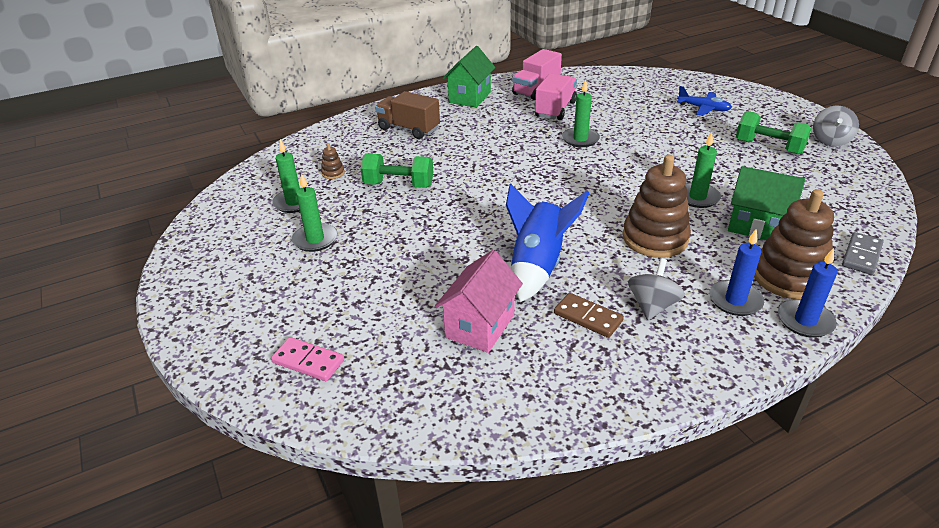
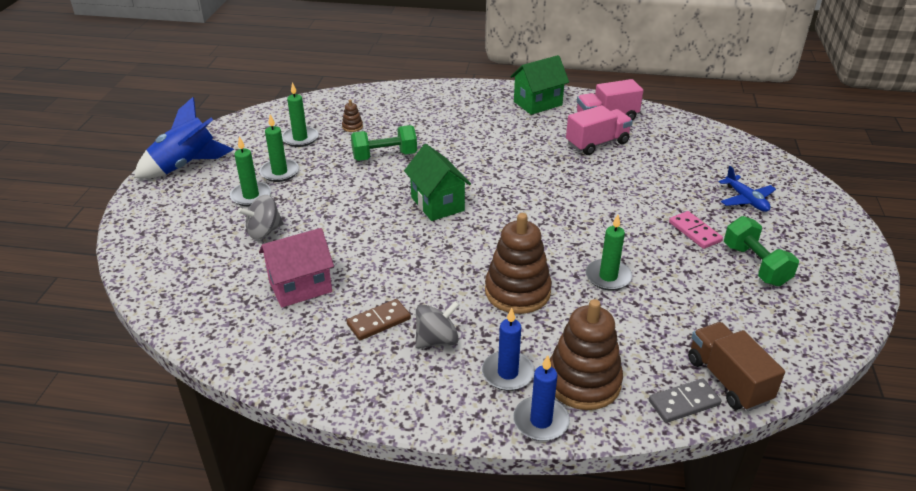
camera: 35 degrees right, 0 degrees up
pink domino [271,337,344,381] -> pink domino moved to [669,211,723,249]
green dumbbell [360,153,433,188] -> green dumbbell turned 60 degrees counterclockwise [351,125,417,161]
brown truck [375,91,440,139] -> brown truck moved to [688,322,785,411]
blue rocket [506,183,589,302] -> blue rocket moved to [134,97,234,179]
brown domino [554,293,624,338] -> brown domino turned 75 degrees clockwise [346,299,411,340]
green candle [562,79,600,147] -> green candle moved to [230,136,271,206]
green house [728,166,805,240] -> green house moved to [404,144,471,221]
grey spinning top [813,106,859,147] -> grey spinning top moved to [238,195,284,239]

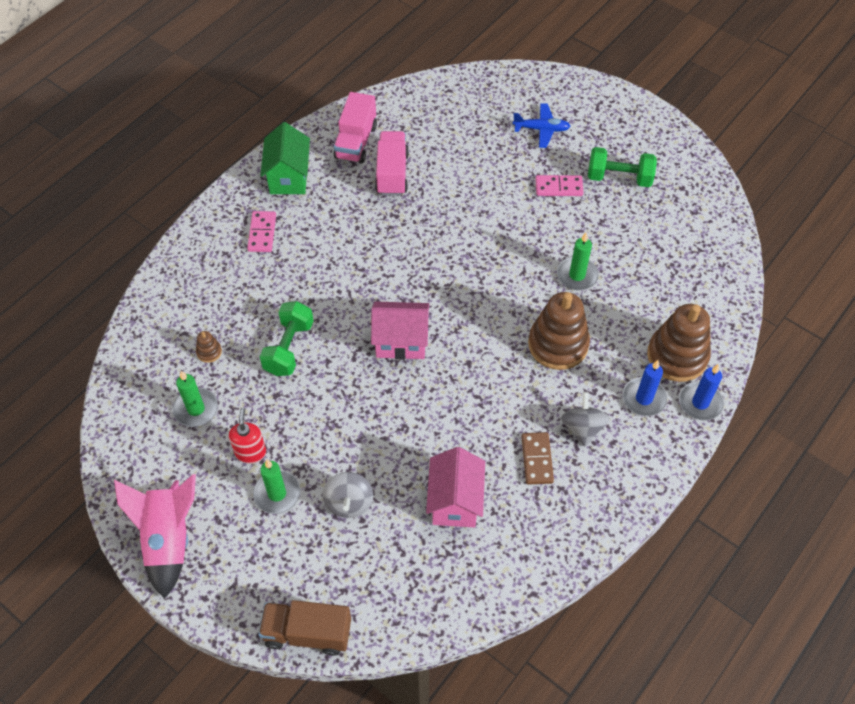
camera: 60 degrees left, 20 degrees up
blue rocket [134,97,234,179] -> pink rocket [114,474,196,599]
green candle [259,114,299,182] -> red soap dispenser [229,408,266,463]
green house [404,144,471,221] -> pink house [371,302,429,359]
grey domino [649,379,721,423] -> none
brown truck [688,322,785,411] -> brown truck moved to [259,600,351,656]
none -> pink domino [247,211,276,252]

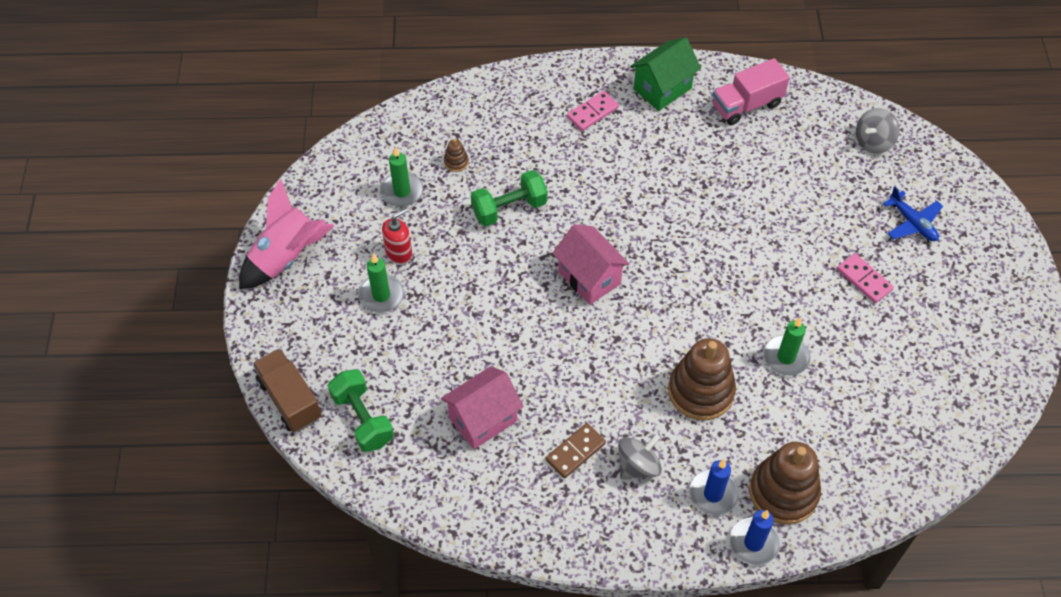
camera: 50 degrees right, 0 degrees up
grey spinning top [322,472,373,518] -> grey spinning top moved to [856,108,899,154]
pink truck [375,131,409,196] -> none
green dumbbell [588,147,657,187] -> green dumbbell moved to [328,369,394,452]

